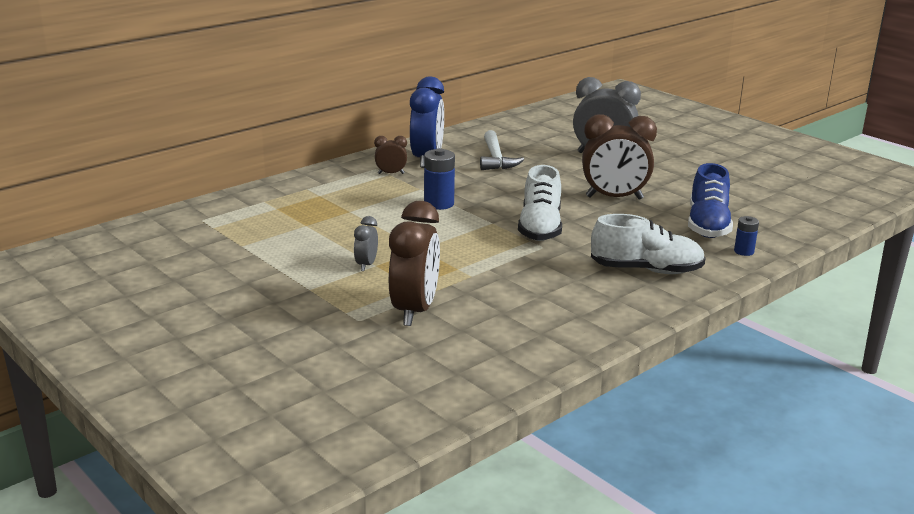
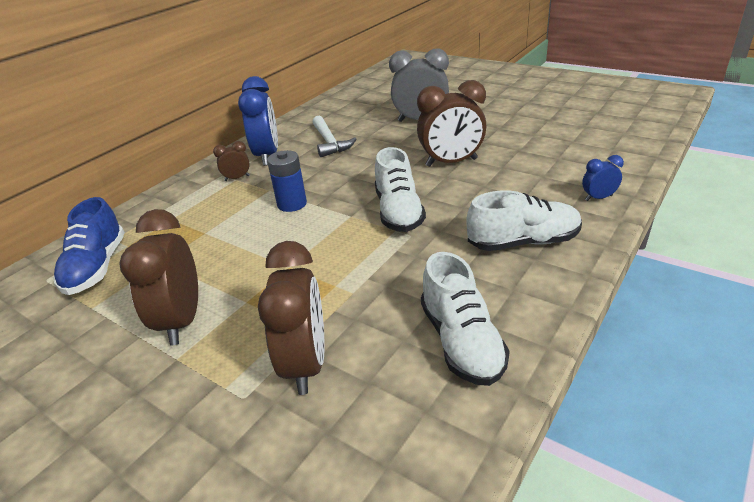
camera: 10 degrees left, 10 degrees up
grey clock [354,216,378,271] -> none
blue shoe [688,163,733,238] -> blue shoe moved to [53,197,125,295]
blue battery [734,216,759,256] -> blue clock [582,155,624,201]
none -> brown clock [119,209,198,346]
none -> white shoe [421,252,510,386]

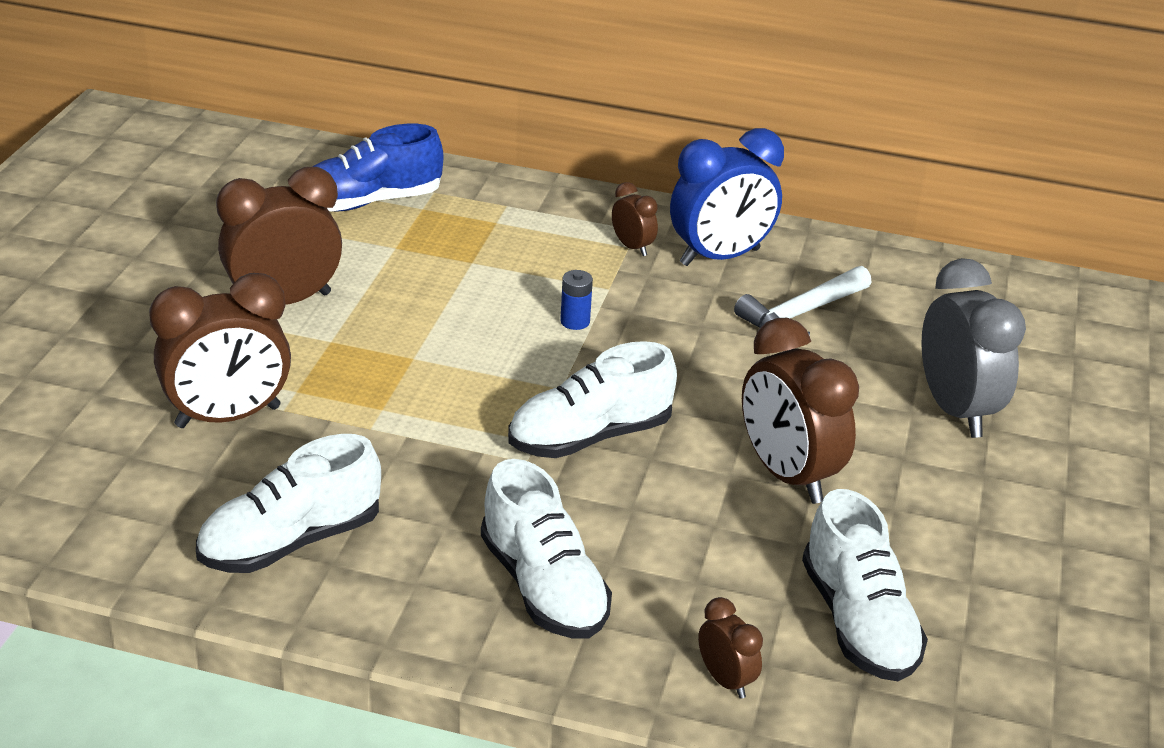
camera: 65 degrees right, 0 degrees up
blue battery [267,150,307,212] -> blue battery [560,270,593,330], size x0.60
blue clock [582,155,624,201] -> brown clock [698,597,763,699]
none -> white shoe [802,489,928,681]

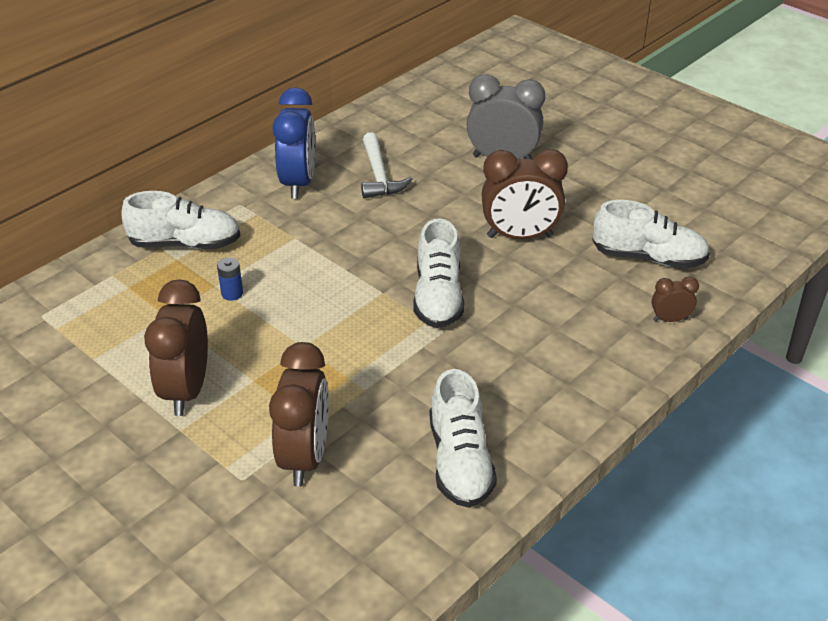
camera: 60 degrees left, 5 degrees up
blue shoe [312,124,443,211] -> none
white shoe [481,459,612,639] -> white shoe moved to [121,191,240,249]
blue battery [560,270,593,330] -> blue battery moved to [217,257,243,301]
brown clock [612,182,658,256] -> none

